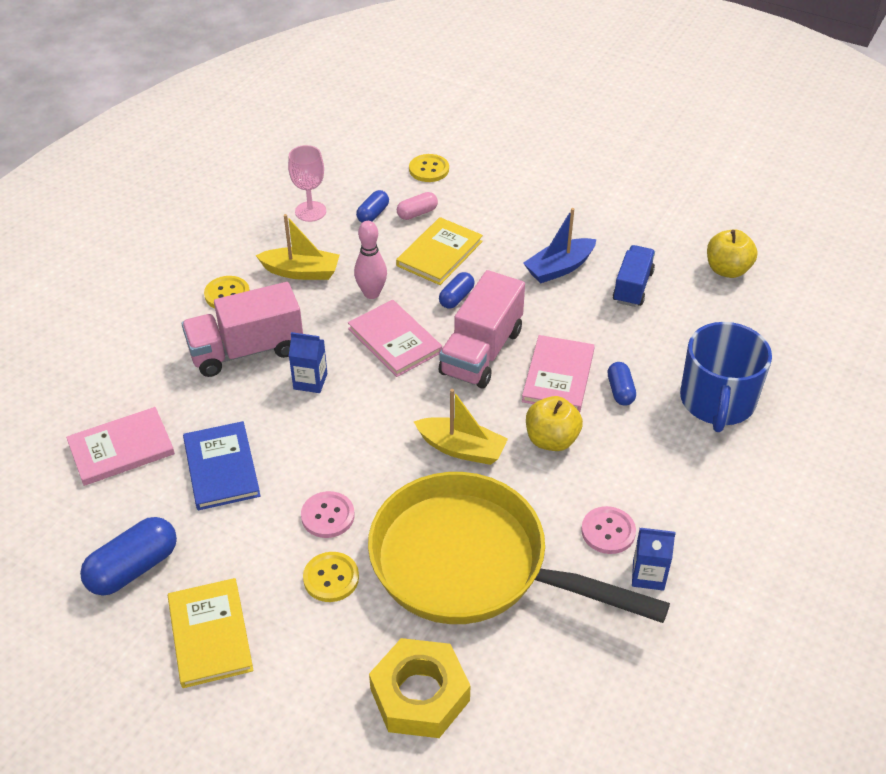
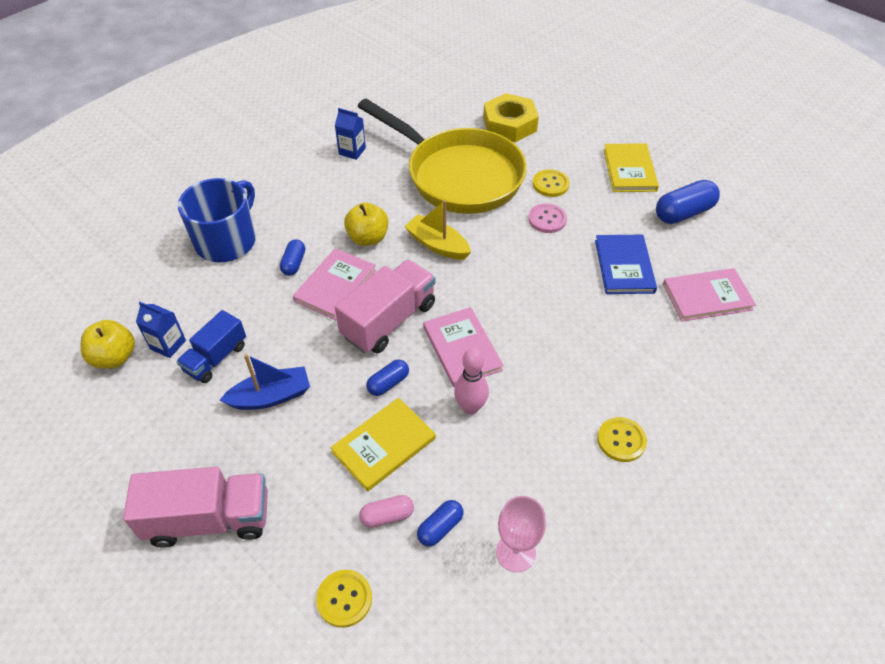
camera: 165 degrees left, 5 degrees up
pink truck [182,282,303,377] -> pink truck moved to [123,467,268,548]
yellow boat [255,214,340,280] -> none
blue carton [289,332,327,393] -> blue carton moved to [136,302,186,358]
pink button [581,506,636,554] -> none

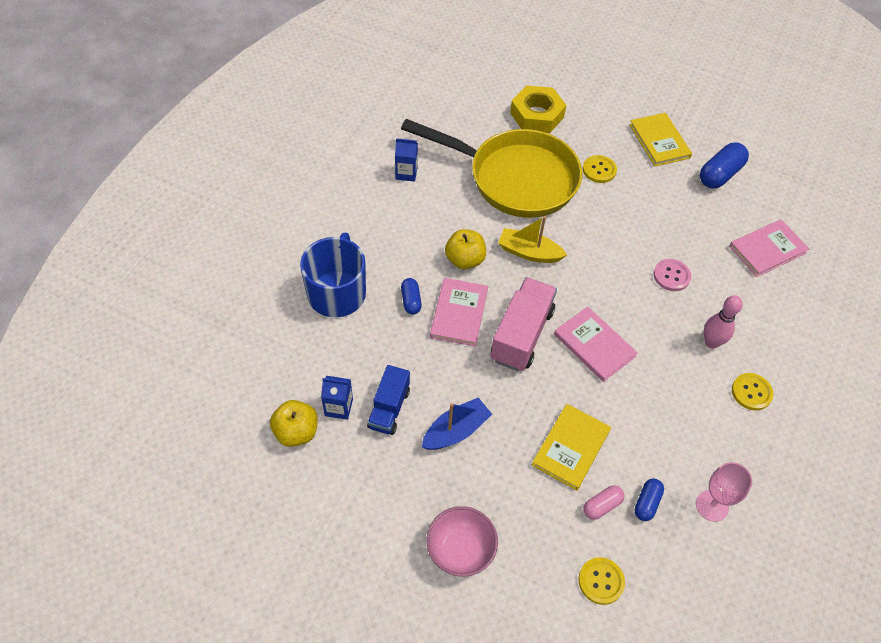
camera: 20 degrees left, 5 degrees up
pink truck [123,467,268,548] -> pink bowl [427,506,498,577]
blue capsule [366,360,409,396] -> none
pink bowling pin [454,348,489,415] -> pink bowling pin moved to [704,295,743,349]
pink button [528,203,567,233] -> pink button moved to [653,259,691,291]
blue book [595,235,657,294] -> none

